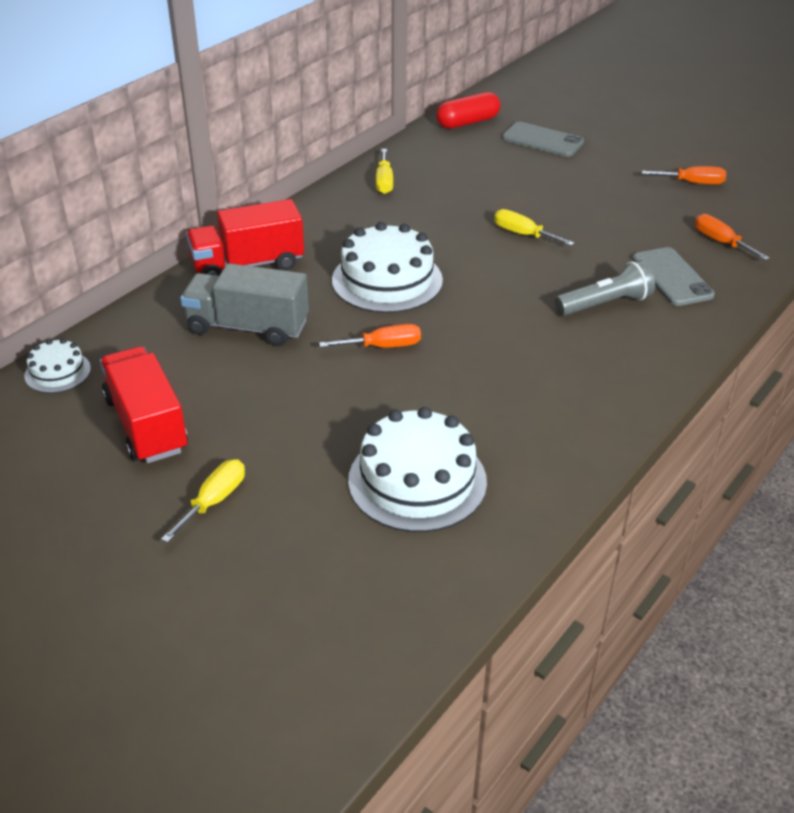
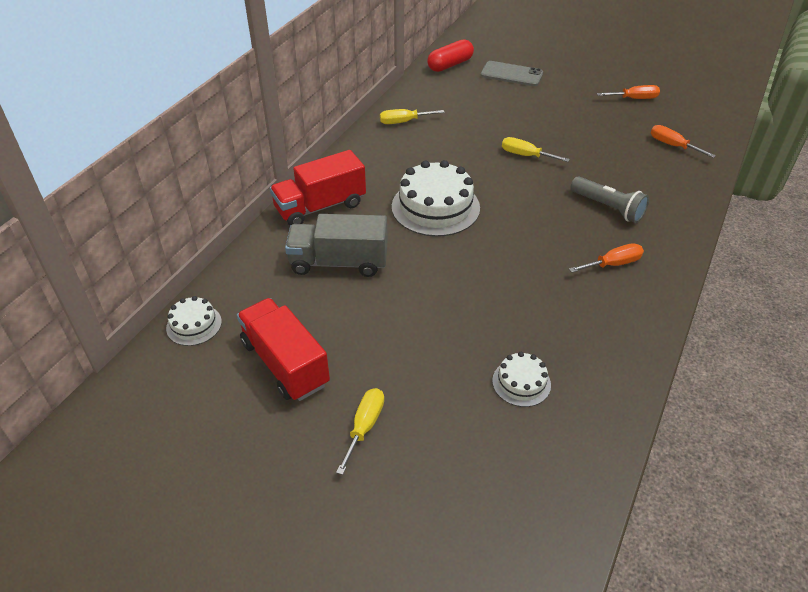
camera: 10 degrees left, 5 degrees up
orange screwdriver [319,324,421,348] -> orange screwdriver moved to [569,243,644,273]
white cake [348,407,487,532] -> white cake [492,352,551,407], size x0.52
yellow screwdriver [376,149,393,194] -> yellow screwdriver turned 90 degrees clockwise [380,109,445,124]
grey flashlight [555,260,655,316] -> grey flashlight turned 75 degrees clockwise [571,176,649,223]
grey phone [632,247,715,306] -> none

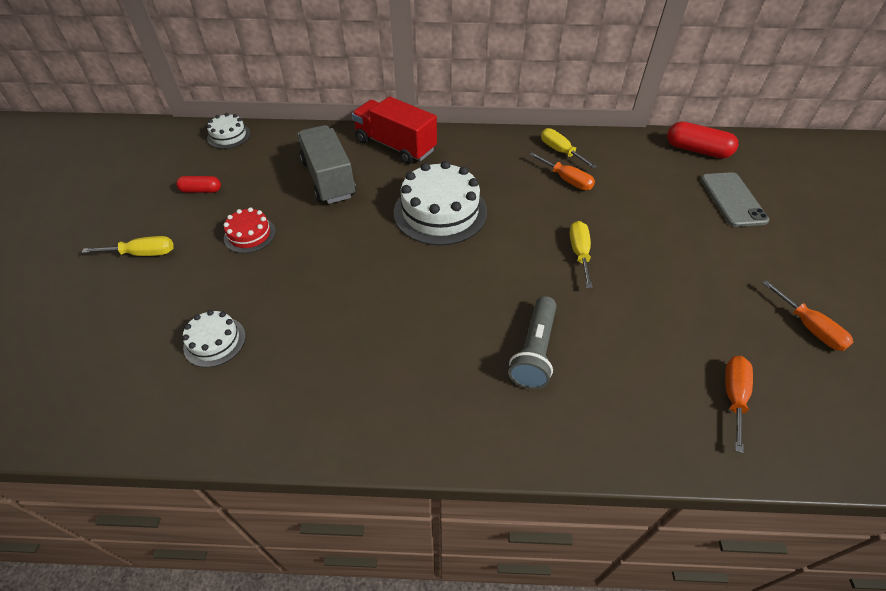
camera: 65 degrees right, 5 degrees up
red truck [237,298,330,401] -> red capsule [176,176,221,193]
orange screwdriver [569,243,644,273] -> orange screwdriver moved to [529,152,595,190]
none -> red cake [224,207,276,253]

